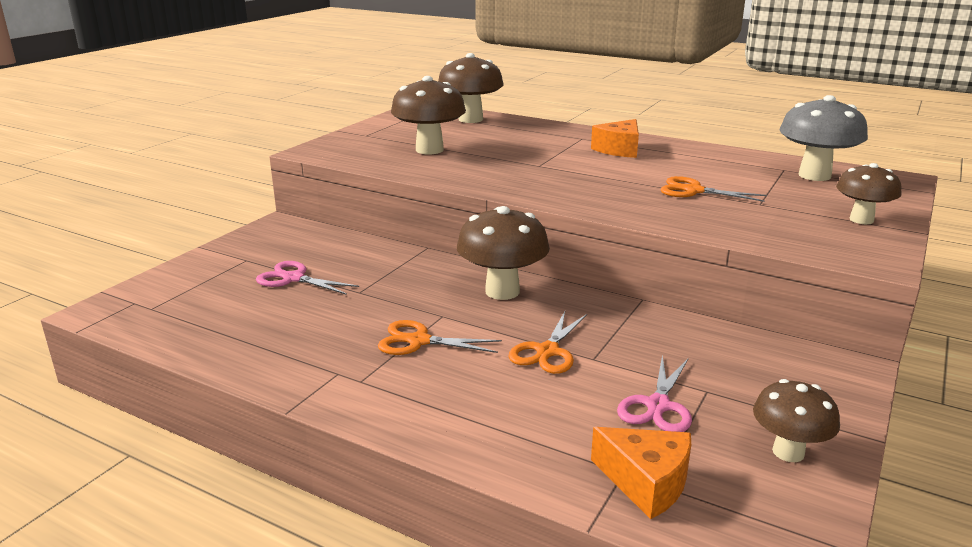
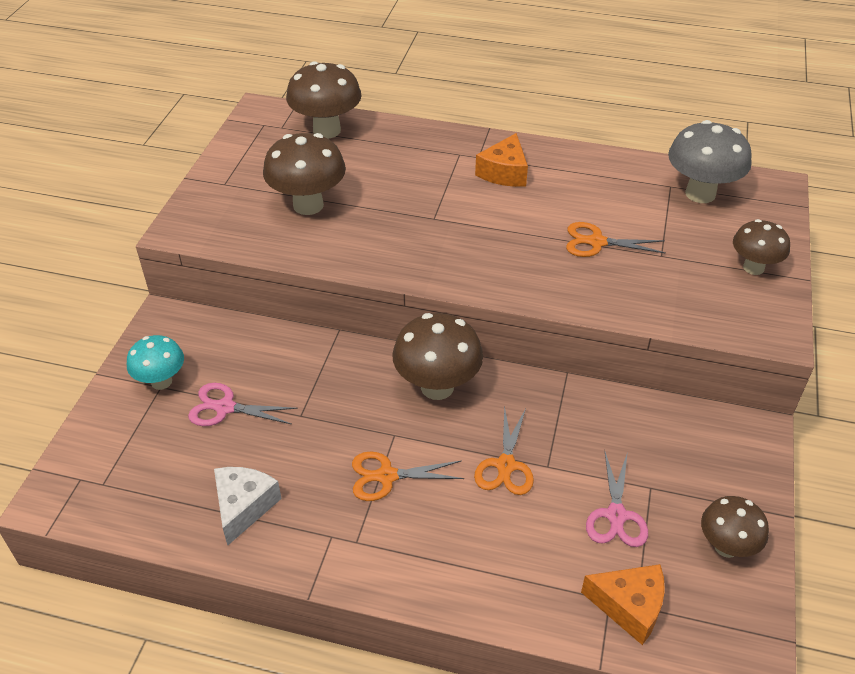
camera: 15 degrees left, 20 degrees up
none -> turquoise mushroom [127,335,184,390]
none -> white cheese [214,467,282,546]

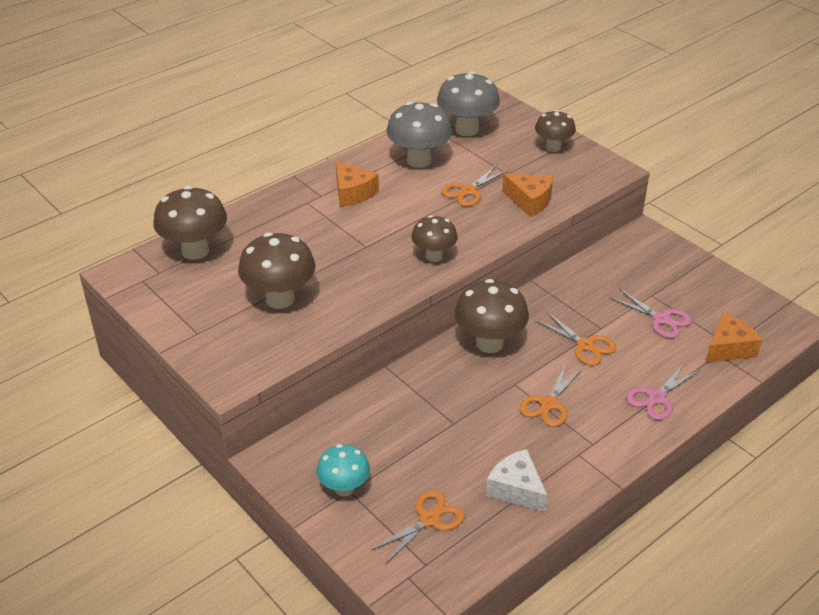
camera: 55 degrees left, 5 degrees down
pink scissors [188,383,298,426] -> pink scissors moved to [626,362,700,420]
brown mushroom [701,496,769,558] -> brown mushroom moved to [411,215,458,262]
none -> orange scissors [372,490,465,564]
none -> grey mushroom [387,102,452,168]
none -> orange cheese [502,174,553,217]

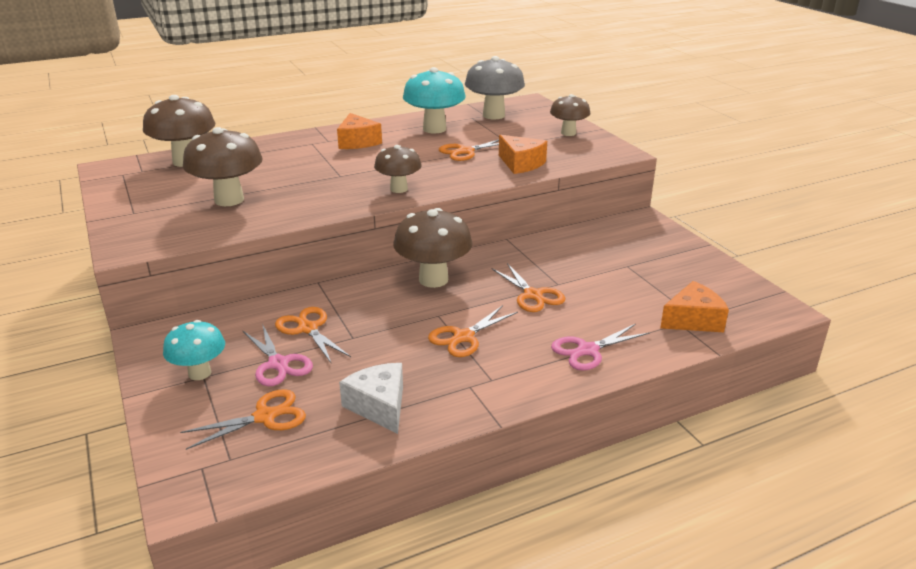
camera: 15 degrees right, 10 degrees down
grey mushroom [387,102,452,168] -> turquoise mushroom [403,67,466,133]
pink scissors [609,289,692,338] -> pink scissors moved to [243,324,313,386]
none -> orange scissors [275,307,351,364]

